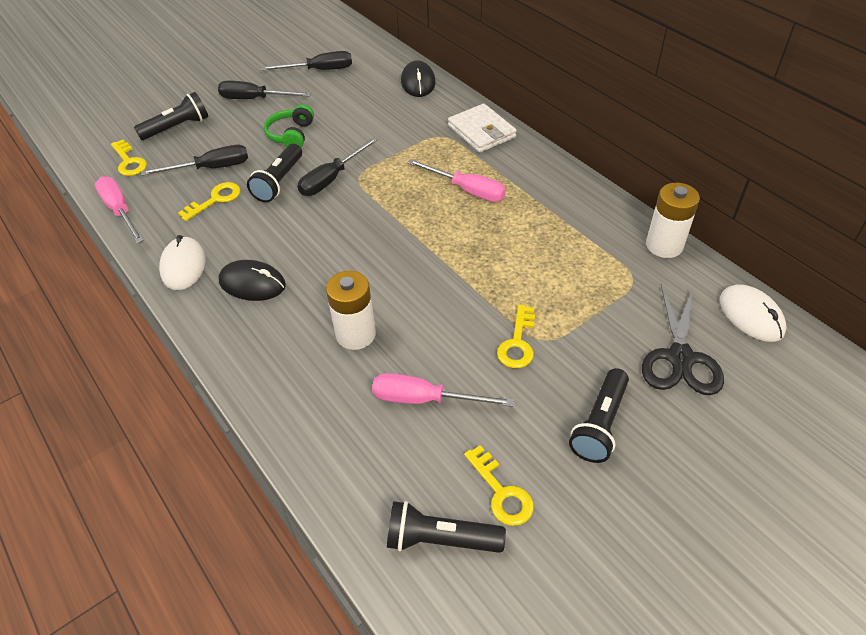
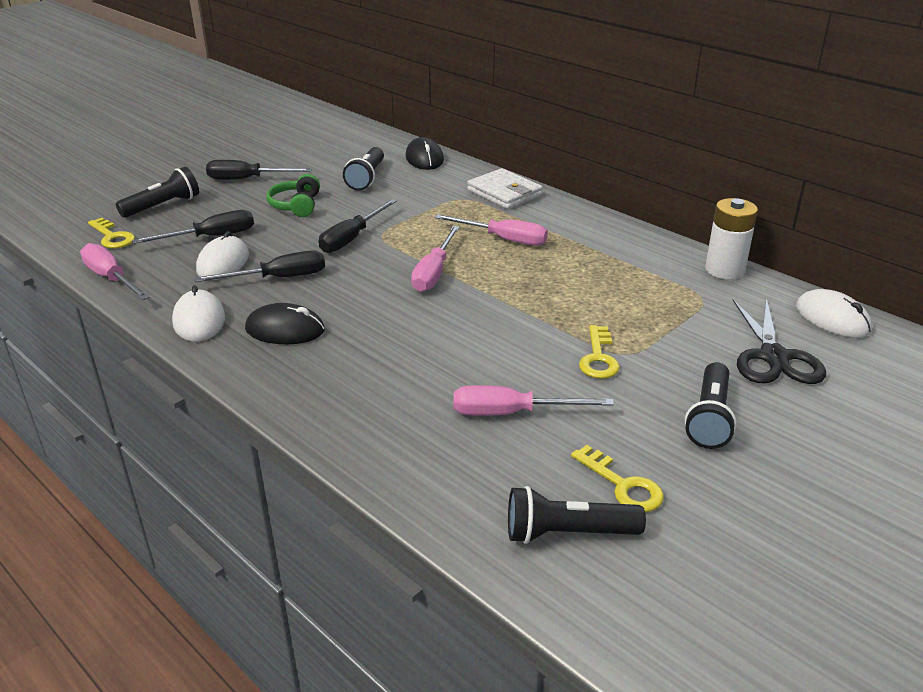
camera: 10 degrees left, 15 degrees down
yellow key [178,182,241,221] -> white mouse [196,231,249,280]
black flashlight [247,144,302,202] -> black flashlight moved to [343,147,384,191]
black screwdriver [261,51,352,71] -> black screwdriver moved to [194,250,325,282]
white battery [326,271,376,350] -> none
none -> pink screwdriver [411,226,460,292]

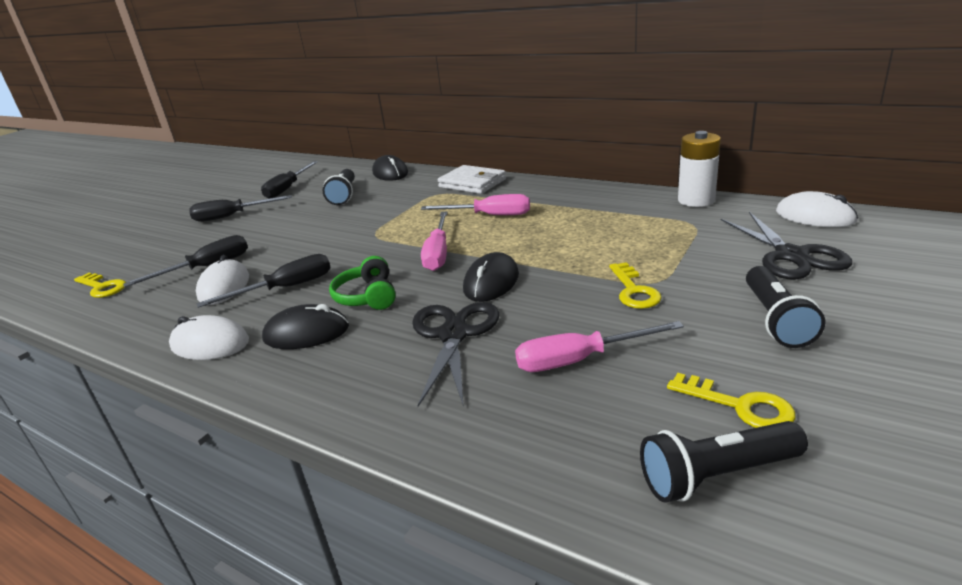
camera: 10 degrees left, 5 degrees down
pink screwdriver [80,243,150,300] -> none
black flashlight [116,167,199,218] -> none
white mouse [172,285,225,342] -> white mouse turned 45 degrees counterclockwise [169,315,249,360]
green headphones [267,174,320,217] -> green headphones moved to [329,256,396,310]
black screwdriver [319,199,397,253] -> black screwdriver moved to [261,161,318,198]
none -> black scissors [412,302,499,407]
none -> black mouse [463,252,519,302]

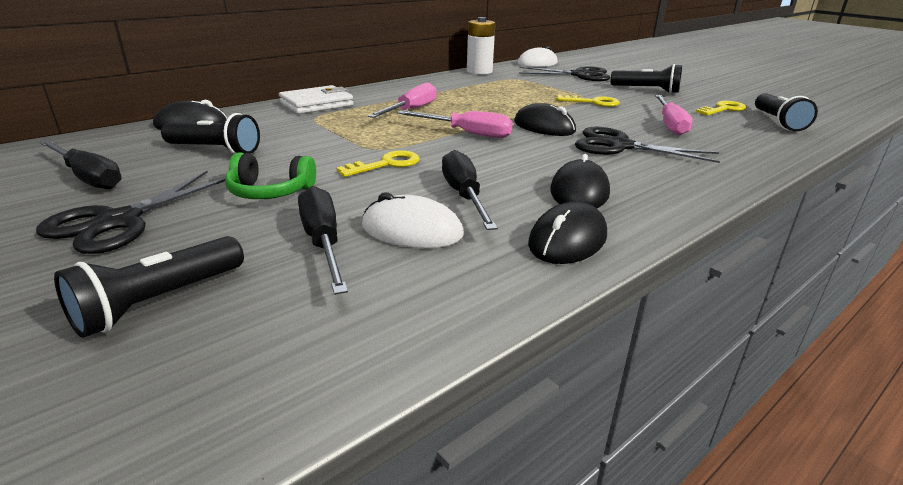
camera: 75 degrees left, 0 degrees up
yellow key [74,273,126,298] -> yellow key moved to [336,150,420,177]
white mouse [169,315,249,360] -> black mouse [528,201,607,264]
black screwdriver [189,195,292,222] -> black scissors [36,171,225,254]
green headphones [329,256,396,310] -> green headphones moved to [225,152,316,199]
none -> black flashlight [54,236,244,338]

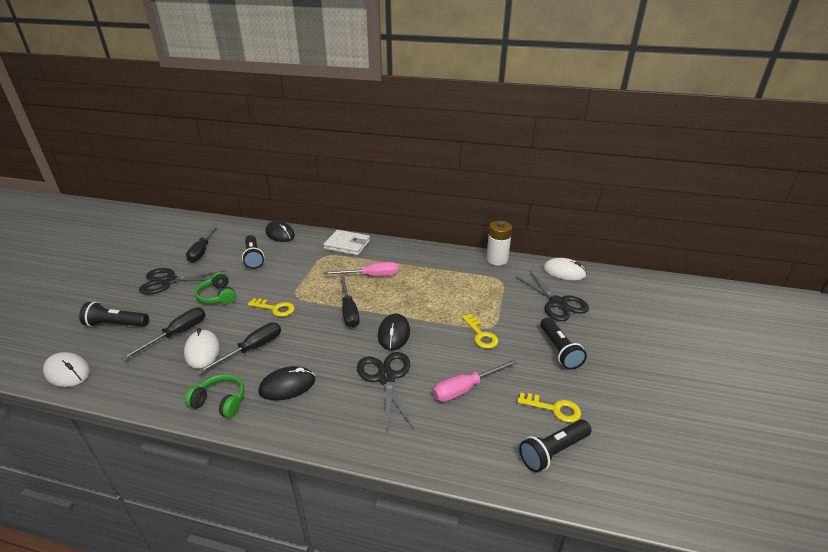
camera: 55 degrees right, 5 degrees up
pink screwdriver [397,110,513,138] -> black screwdriver [340,276,360,328]
black mouse [528,201,607,264] -> green headphones [185,374,245,418]
none -> white mouse [43,352,90,387]

